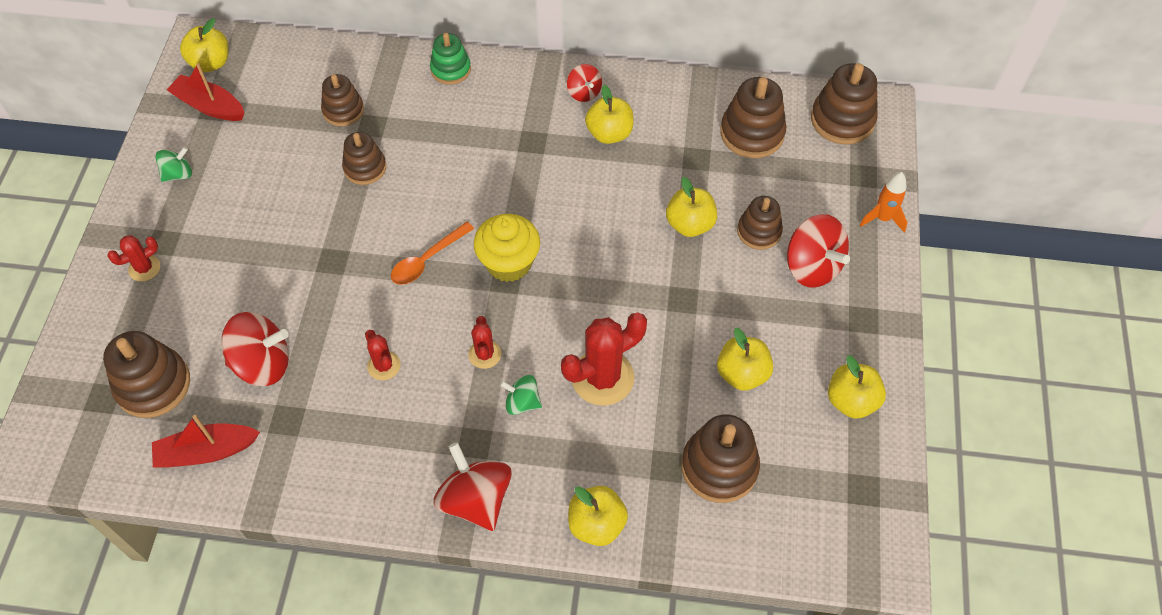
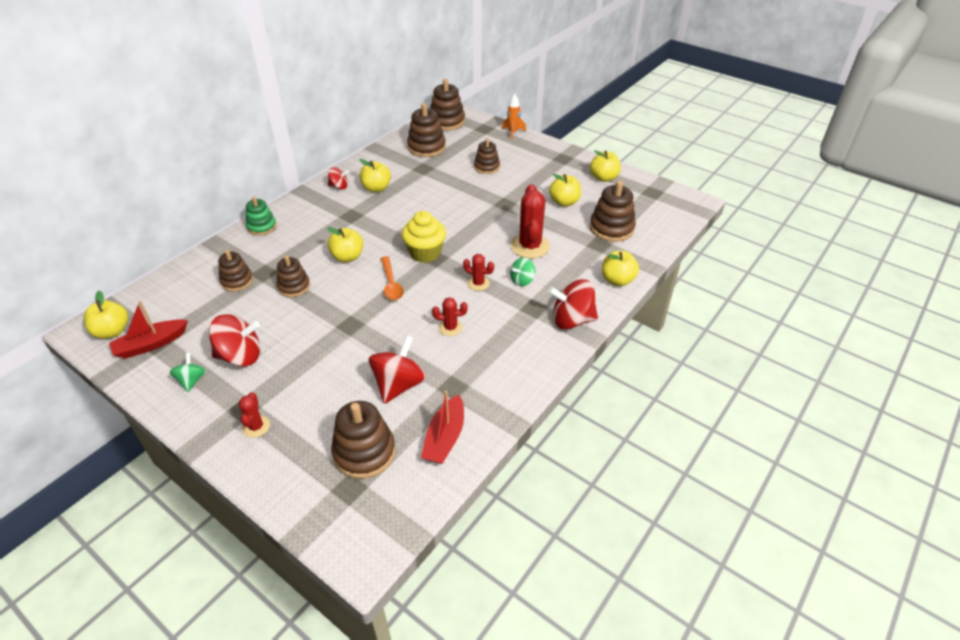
camera: 60 degrees left, 15 degrees down
yellow apple [666,177,717,237] -> yellow apple moved to [327,227,363,262]
red spinning top [787,214,850,288] -> red spinning top moved to [209,314,260,366]

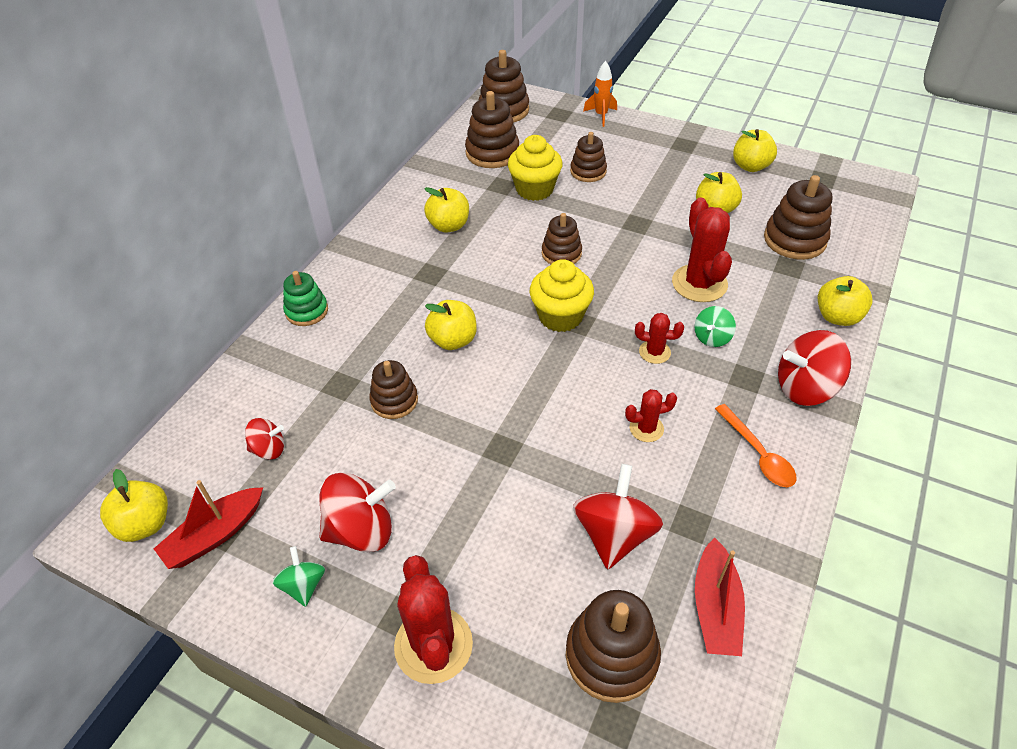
camera: 10 degrees left, 5 degrees up
brown stacking toy [218,250,253,291] -> brown stacking toy moved to [542,213,582,264]
red cactus [238,392,270,438] -> red cactus [394,555,473,684], size x1.88
red spinning top [328,167,349,190] -> red spinning top moved to [245,418,284,460]
orange spoon [381,256,404,300] -> orange spoon moved to [715,404,797,487]
none -> yellow cupcake [508,135,562,201]

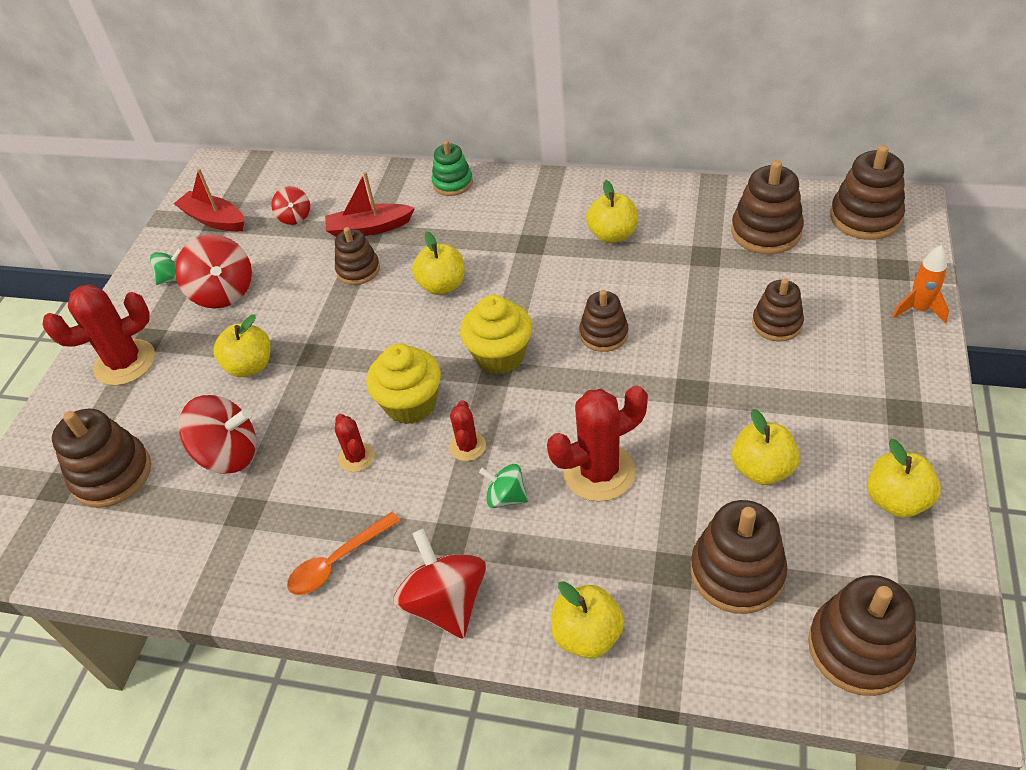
camera: 80 degrees right, 0 degrees up
yellow apple [100,469,168,542] -> yellow apple moved to [214,314,271,377]
yellow cupcake [508,135,562,201] -> yellow cupcake moved to [366,343,441,424]
red boat [695,538,745,656] -> red boat moved to [325,172,415,237]
none -> brown stacking toy [808,575,917,696]

